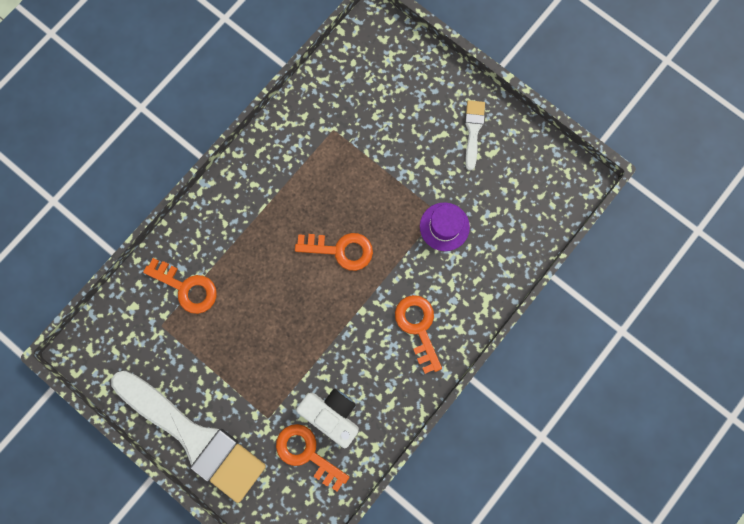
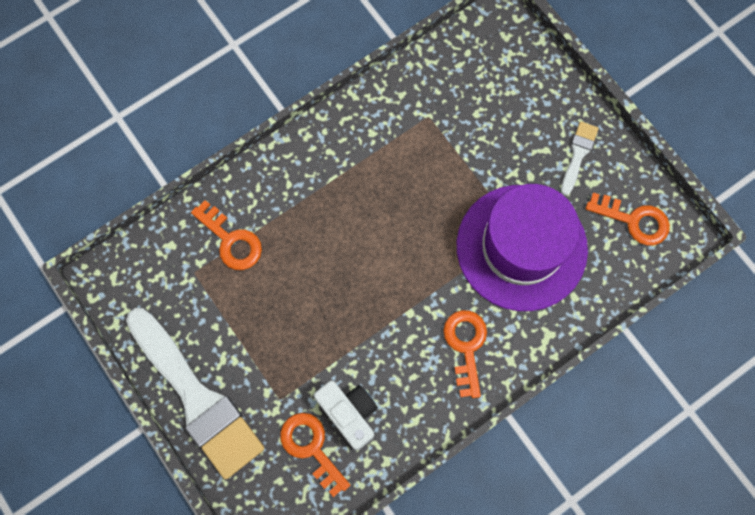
camera: 15 degrees right, 5 degrees down
orange key [295,233,373,271] -> orange key moved to [585,192,670,246]
purple hat [420,202,470,251] -> purple hat [457,184,588,311], size x2.37

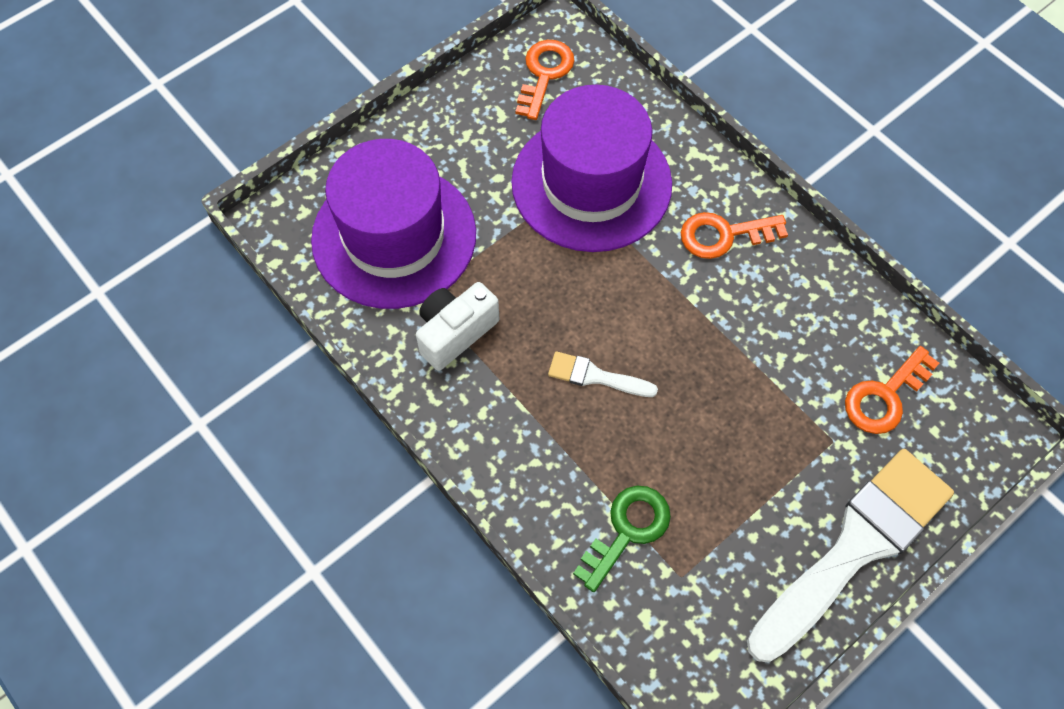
camera: 95 degrees left, 10 degrees down
orange key [191,200,262,270] -> green key [573,486,671,592]
white camera [314,381,378,451] -> white camera moved to [416,282,499,371]
white brush [561,121,599,196] -> white brush moved to [548,351,658,397]
none -> purple hat [311,139,476,309]

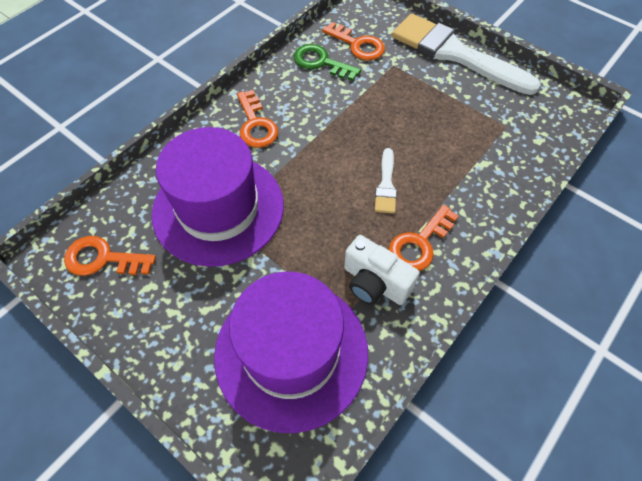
camera: 100 degrees left, 5 degrees down
green key [573,486,671,592] -> green key moved to [294,44,361,81]
none -> orange key [389,205,458,271]

